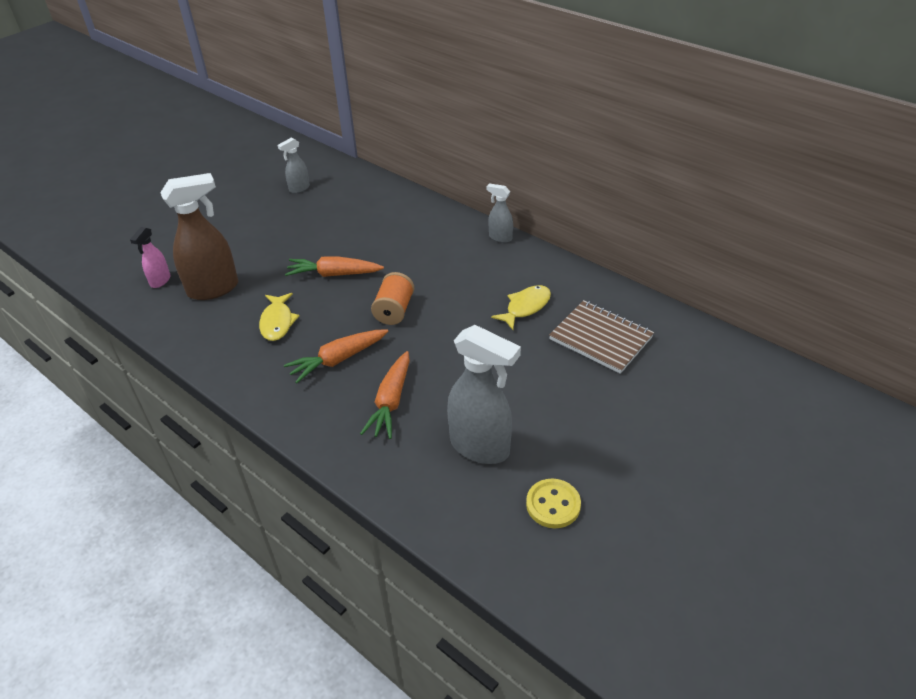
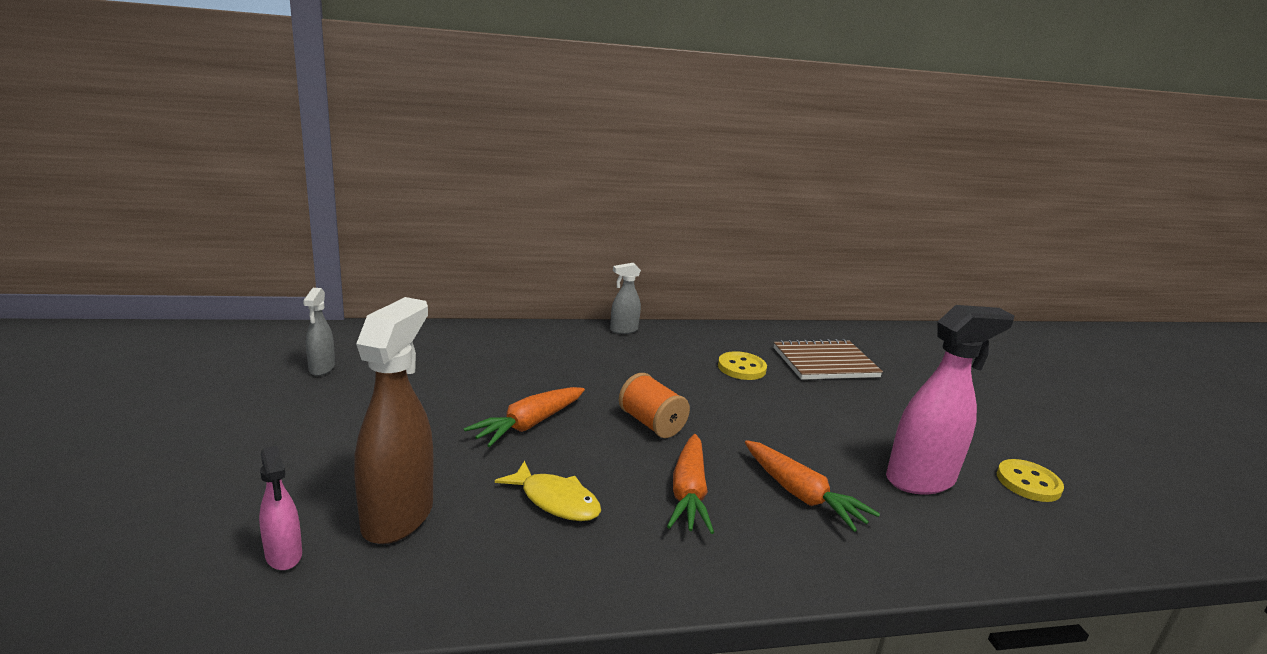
camera: 55 degrees left, 20 degrees down
grey spray bottle [447,325,521,464] -> pink spray bottle [886,305,1014,494]
yellow fish [491,285,551,330] -> yellow button [718,351,767,380]

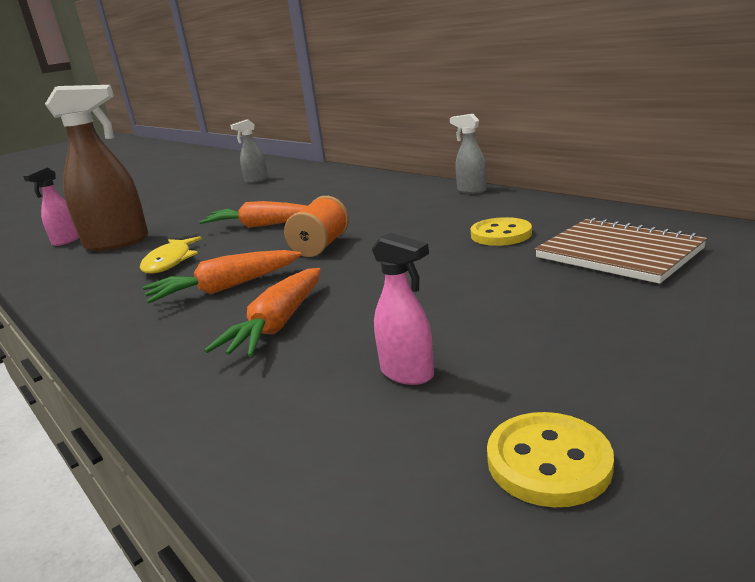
camera: 65 degrees right, 0 degrees up
pink spray bottle [886,305,1014,494] -> pink spray bottle [372,233,434,385], size x0.51

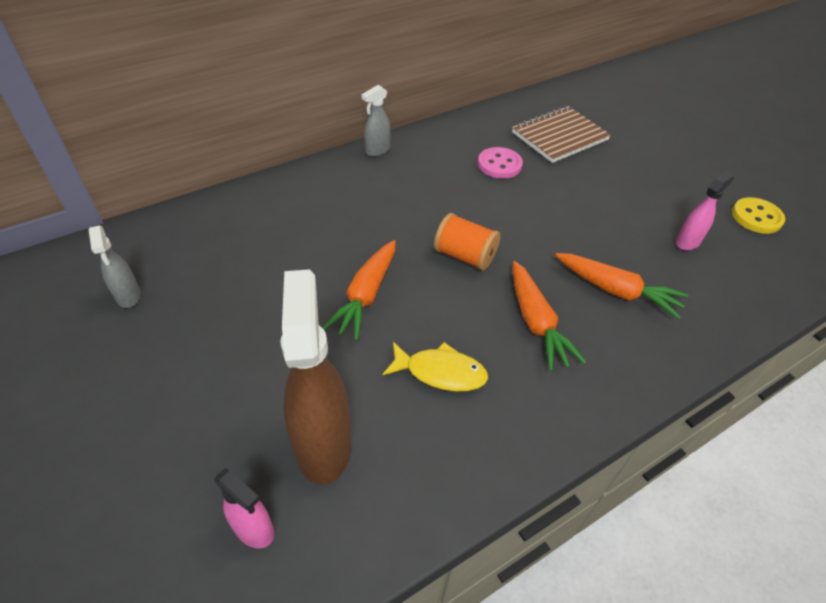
camera: 85 degrees left, 25 degrees up
yellow button [470,217,532,246] -> pink button [478,147,523,179]

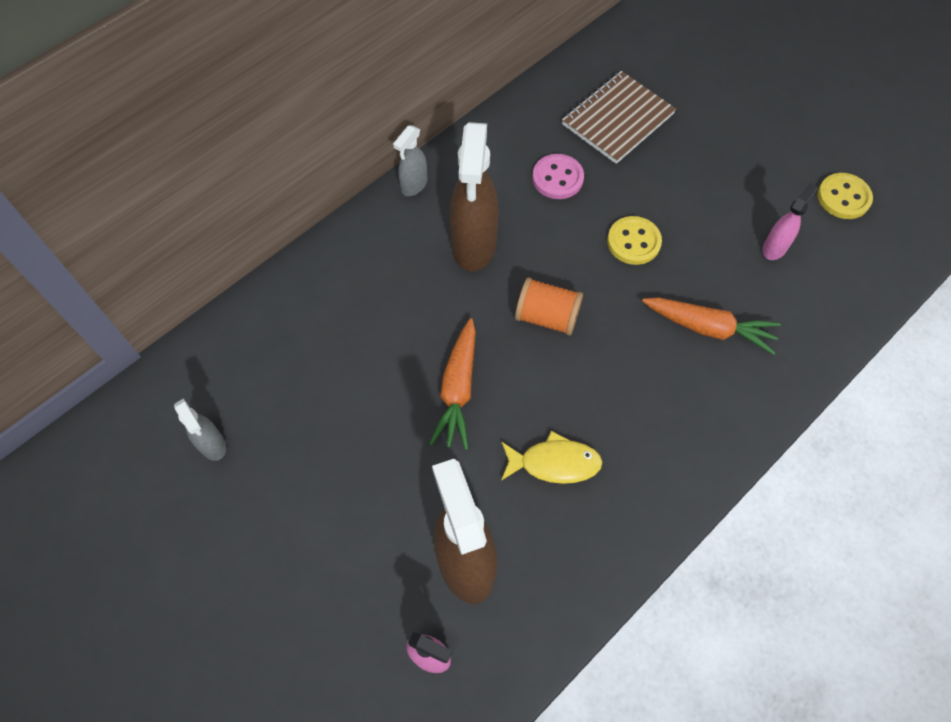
camera: 10 degrees left, 15 degrees up
orange carrot [512,261,586,371] -> none
none -> brown spray bottle [450,122,498,271]
none -> yellow button [607,216,662,265]

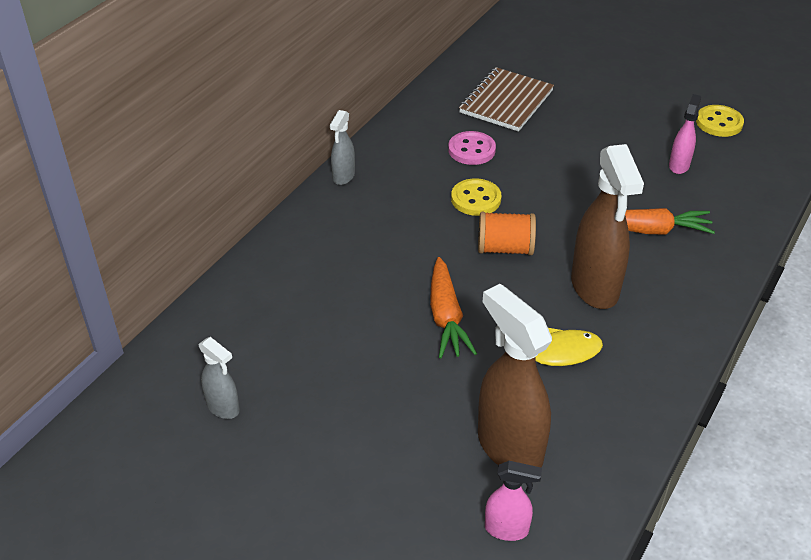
camera: 15 degrees left, 20 degrees down
brown spray bottle [450,122,498,271] -> brown spray bottle moved to [571,144,644,309]
yellow button [607,216,662,265] -> yellow button moved to [451,178,502,216]

